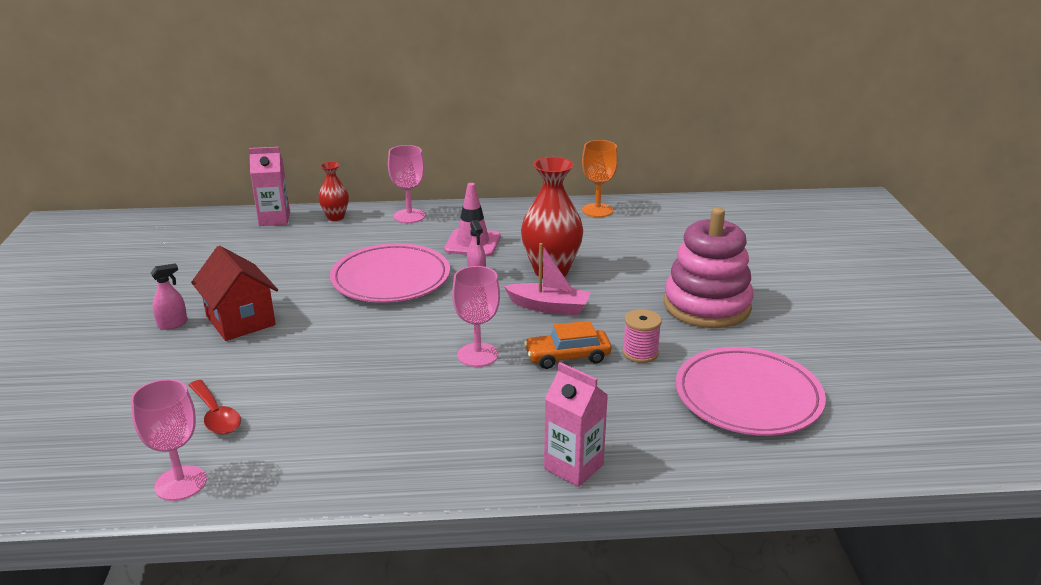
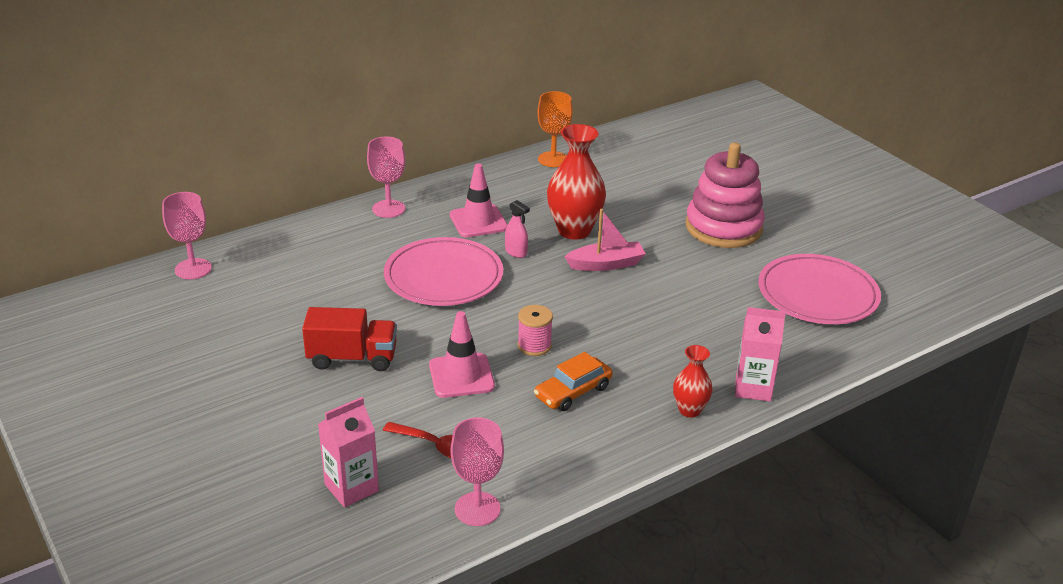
camera: 30 degrees left, 5 degrees up
pink spray bottle [151,263,188,330] -> none
red house [191,246,278,341] -> red truck [302,307,397,371]
pink carton [249,147,290,226] -> pink carton moved to [318,397,379,507]
red vase [318,162,349,221] -> red vase moved to [673,345,713,418]
pink goblet [452,266,500,367] -> pink goblet moved to [162,192,212,279]
orange car [524,321,612,369] -> orange car moved to [534,352,613,411]
pink spool [622,309,662,363] -> pink spool moved to [518,305,553,356]
none -> pink traffic cone [429,311,495,398]

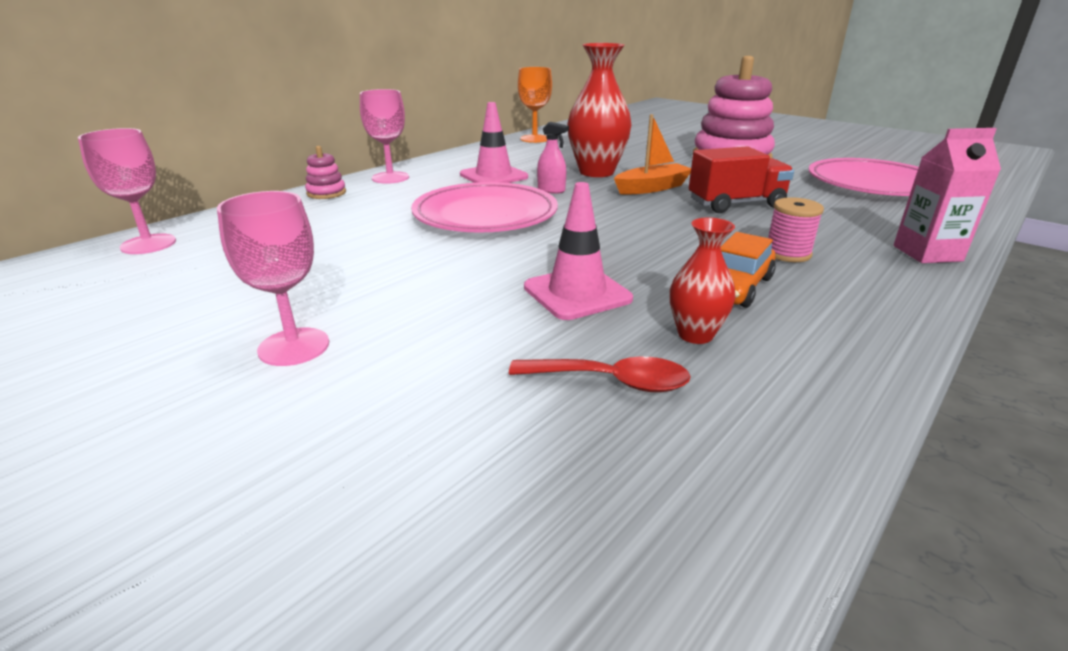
camera: 15 degrees left, 5 degrees down
red truck [302,307,397,371] -> red truck moved to [689,146,794,213]
pink carton [318,397,379,507] -> none
pink goblet [451,417,504,526] -> pink goblet moved to [217,191,329,366]
pink spool [518,305,553,356] -> pink spool moved to [768,197,824,262]
pink boat [564,209,646,271] -> orange boat [614,114,691,195]
red vase [673,345,713,418] -> red vase moved to [670,217,736,344]
none -> pink stacking toy [305,146,346,199]

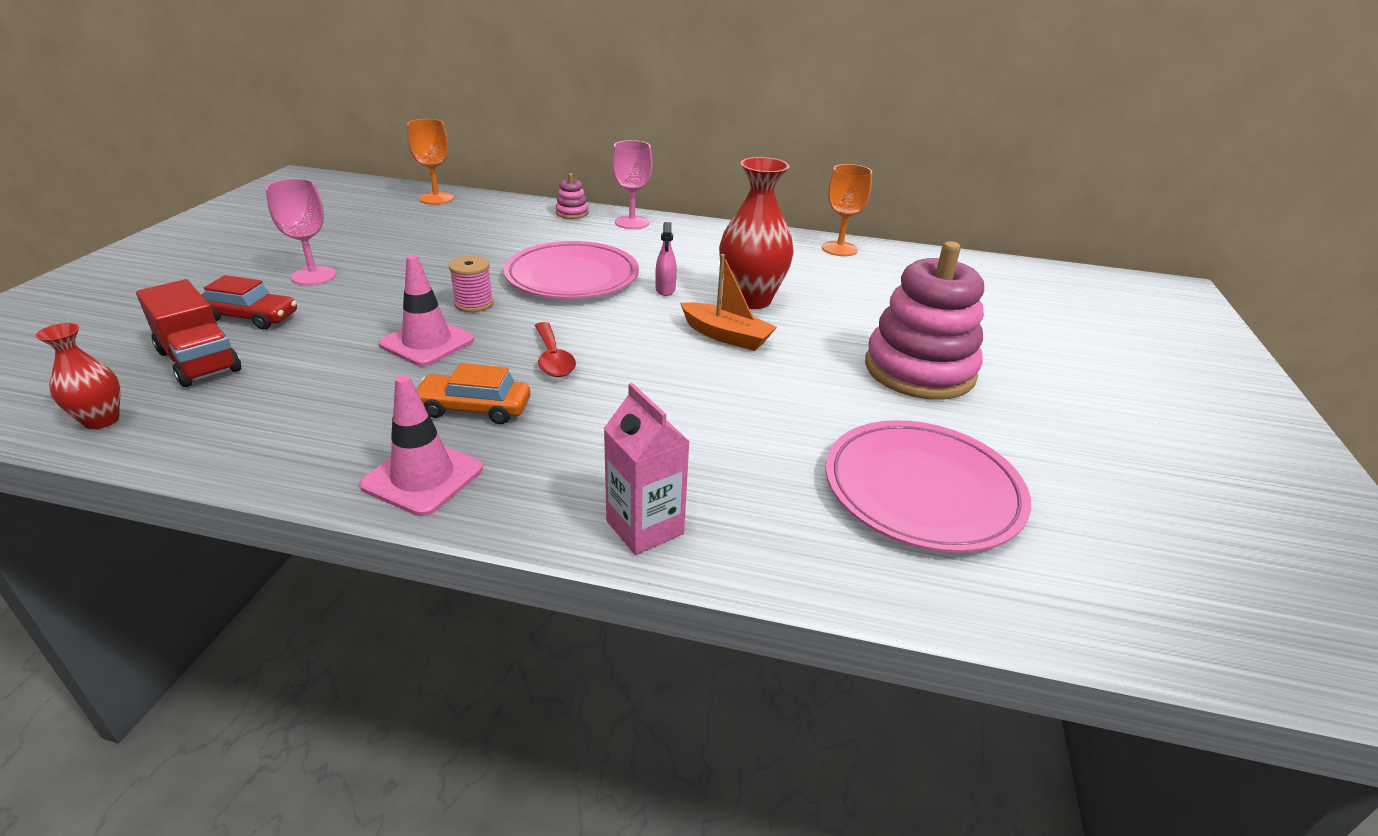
camera: 60 degrees right, 5 degrees up
pink goblet [78,128,176,254] -> orange goblet [407,119,454,205]
pink traffic cone [460,102,528,183] -> pink traffic cone moved to [359,375,483,516]
red spoon [509,356,691,392] -> red spoon moved to [535,322,576,377]
red vase [670,217,736,344] -> red vase moved to [35,323,120,429]
red truck [689,146,794,213] -> red truck moved to [136,279,241,387]
pink spool [768,197,824,262] -> pink spool moved to [449,256,494,312]
none -> red car [201,275,297,329]

